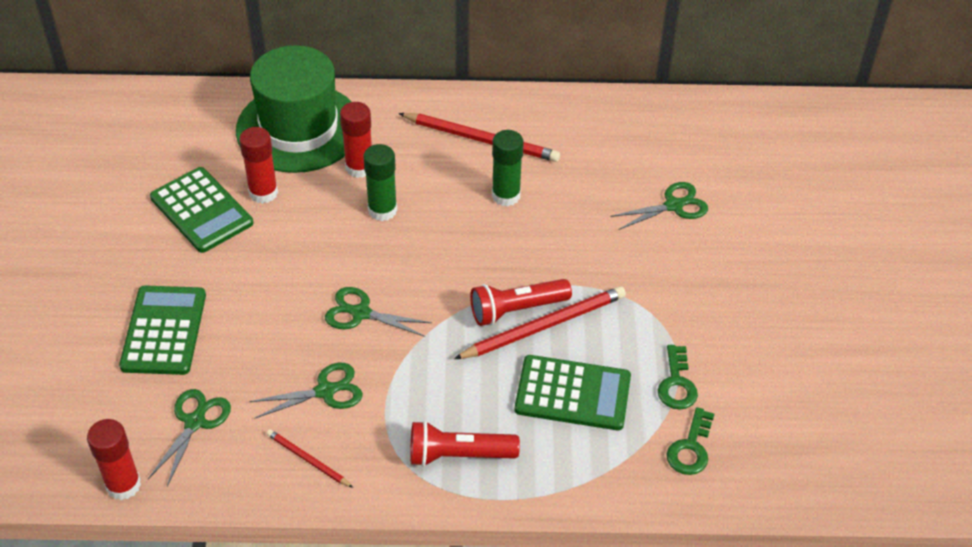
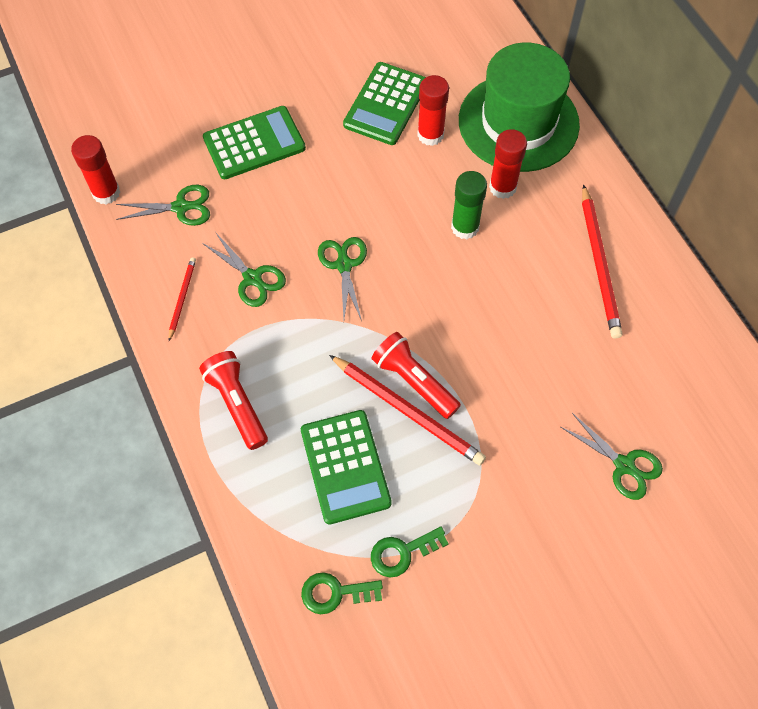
camera: 65 degrees right, 15 degrees up
green glue stick [492,130,524,206] -> none

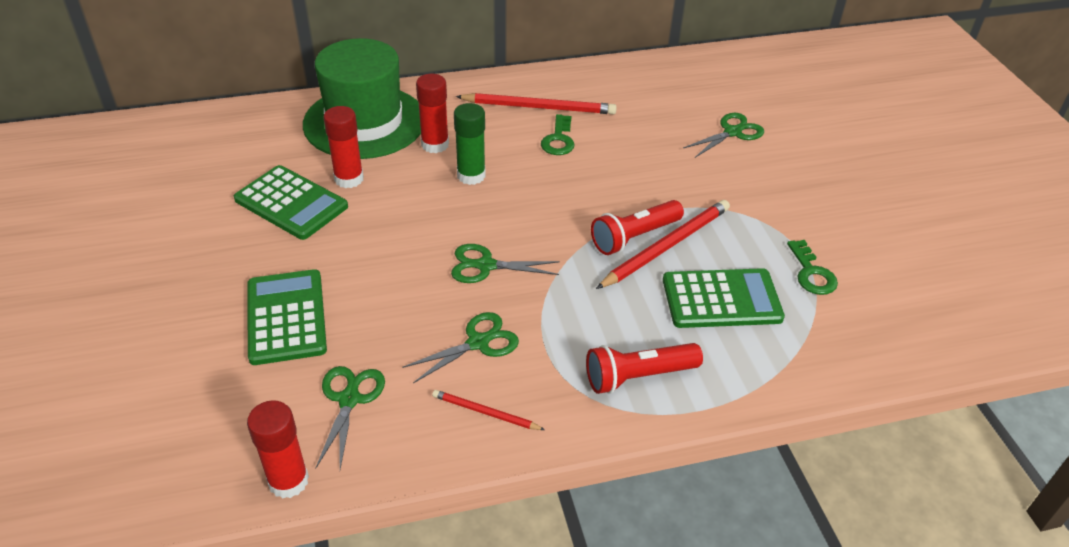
camera: 80 degrees left, 20 degrees down
green key [301,572,383,614] -> green key moved to [541,114,574,155]

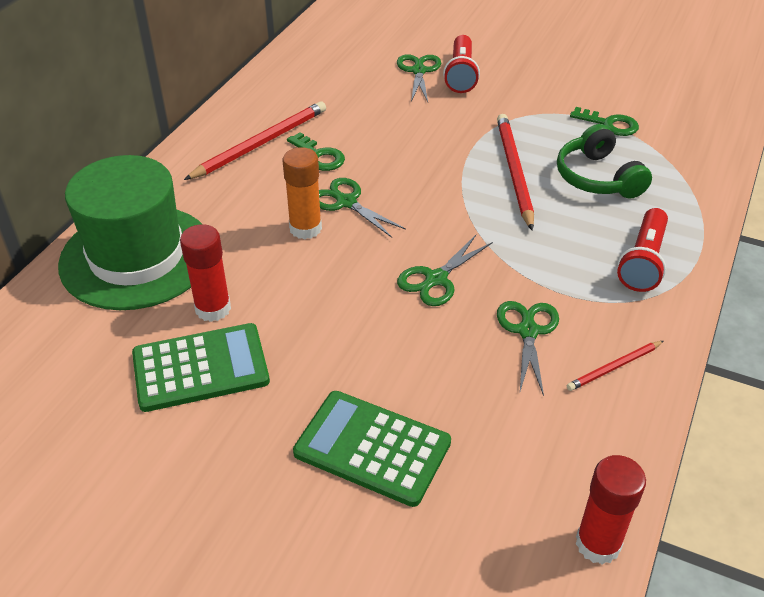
camera: 50 degrees left, 0 degrees up
green scissors [316,366,385,469] -> green scissors moved to [319,178,406,238]
red glue stick [416,74,449,153] -> none
green glue stick [454,103,486,185] -> orange glue stick [282,147,322,239]
red flashlight [591,200,684,255] -> red flashlight moved to [443,35,480,93]
green calculator [663,268,785,328] -> green headphones [557,124,652,199]

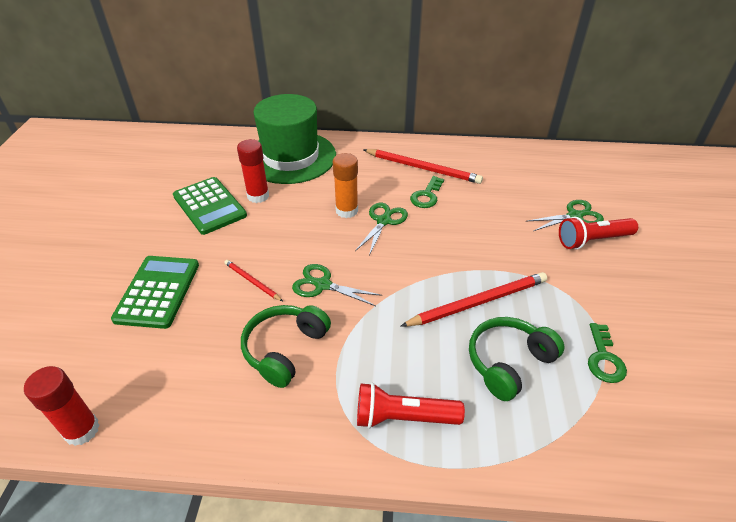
camera: 70 degrees right, 0 degrees up
green scissors [497,301,559,396] -> green headphones [241,305,331,388]
red pencil [567,341,663,391] -> red pencil moved to [224,260,283,301]

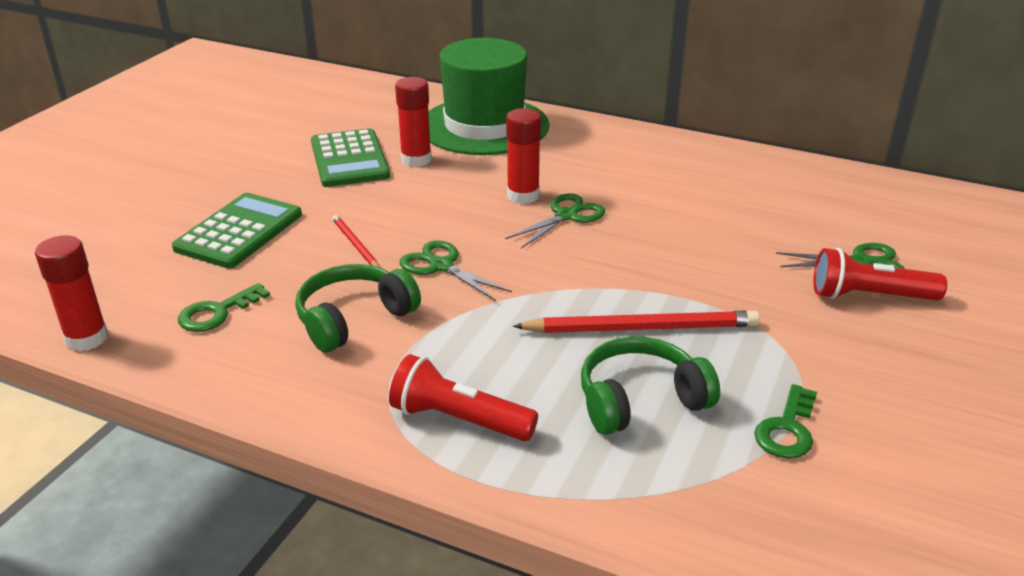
camera: 20 degrees right, 10 degrees down
orange glue stick [333,153,358,218] -> red glue stick [506,108,541,204]
red pencil [364,149,483,184] -> none
green key [410,176,444,208] -> green key moved to [178,283,270,332]

